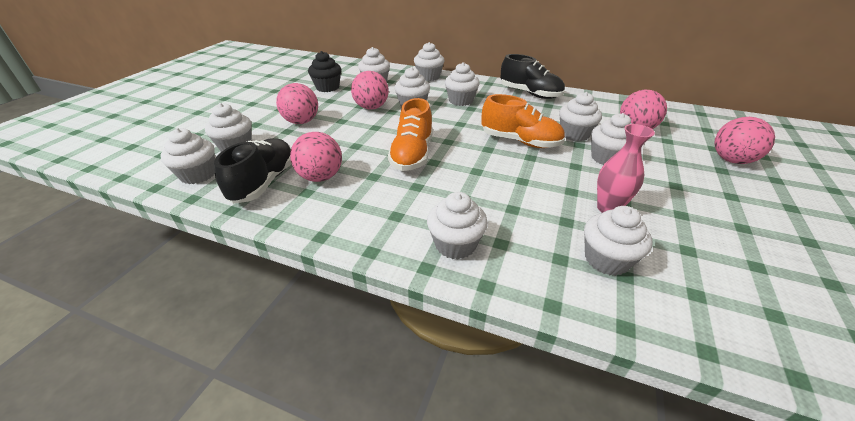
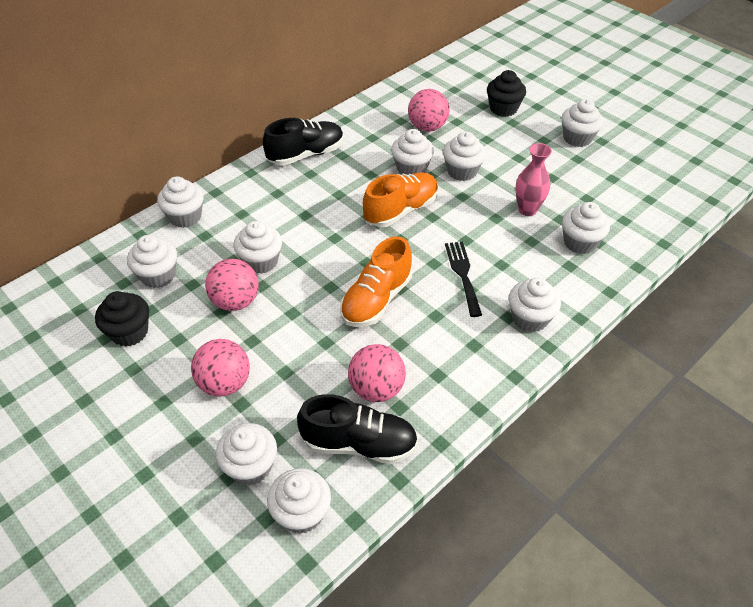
camera: 65 degrees left, 10 degrees up
black shoe [214,138,292,204] -> black shoe turned 150 degrees clockwise [297,394,418,464]
orange shoe [388,98,433,171] -> orange shoe turned 90 degrees clockwise [340,236,412,327]
white cupcake [445,62,480,106] -> white cupcake moved to [562,99,603,147]
pink ball [714,117,775,164] -> black cupcake [487,70,526,117]
none -> black fork [445,241,482,317]

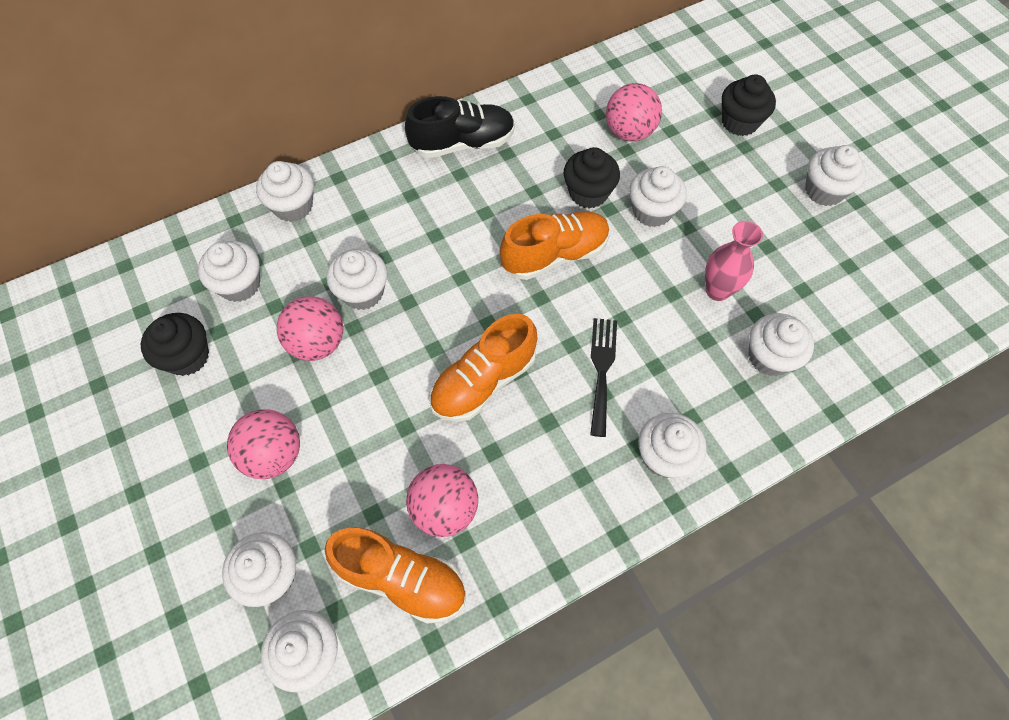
camera: 15 degrees right, 15 degrees up
black shoe [297,394,418,464] -> orange shoe [325,527,466,624]
white cupcake [391,129,434,175] -> black cupcake [564,147,620,209]

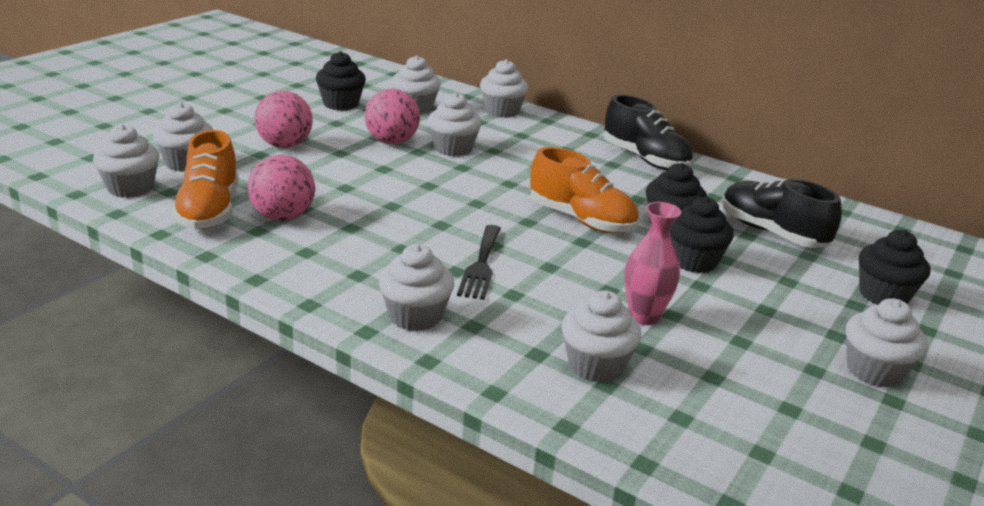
camera: 60 degrees right, 35 degrees down
orange shoe [429,314,537,422] -> none
black fork [590,318,617,437] -> black fork turned 120 degrees clockwise [457,225,501,300]
pink ball [606,83,662,142] -> black shoe [722,179,842,248]
white cupcake [629,166,687,227] -> black cupcake [670,197,734,273]

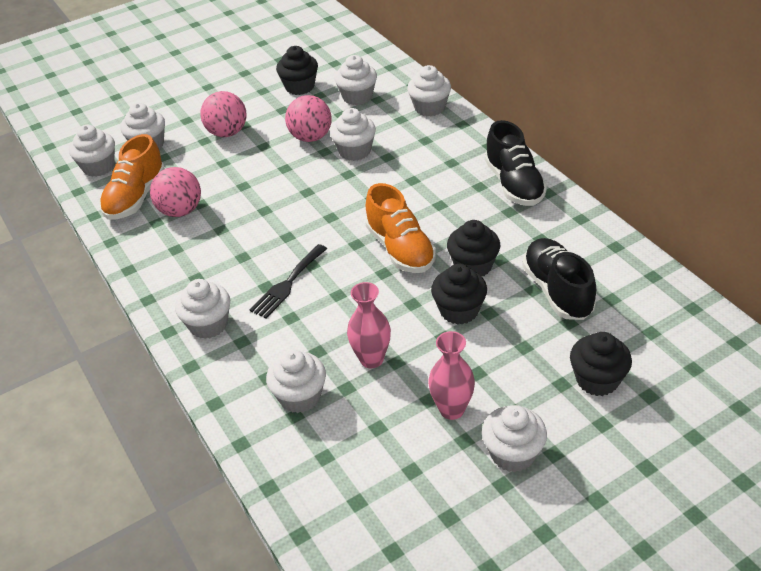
camera: 30 degrees right, 15 degrees up
none -> pink vase [428,331,475,420]

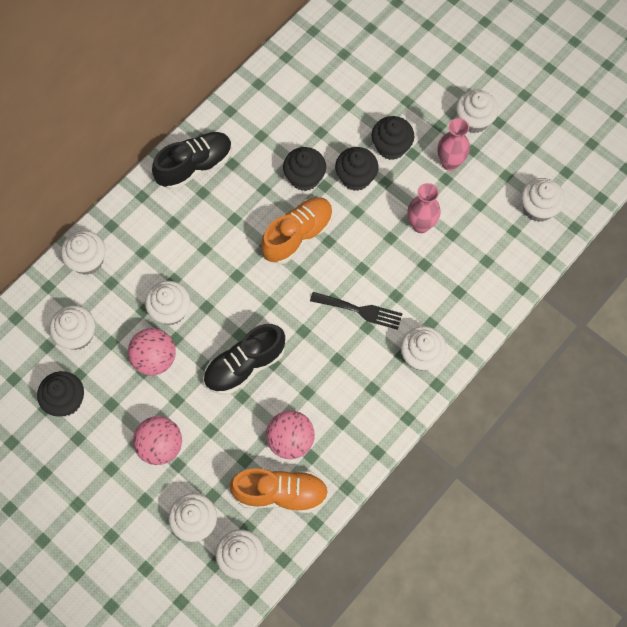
camera: 110 degrees left, 25 degrees up
white cupcake [266,350,326,413] -> white cupcake moved to [521,178,565,222]
black shoe [522,238,596,320] -> black shoe moved to [203,324,285,395]
black cupcake [570,332,632,396] -> black cupcake moved to [372,116,414,160]

